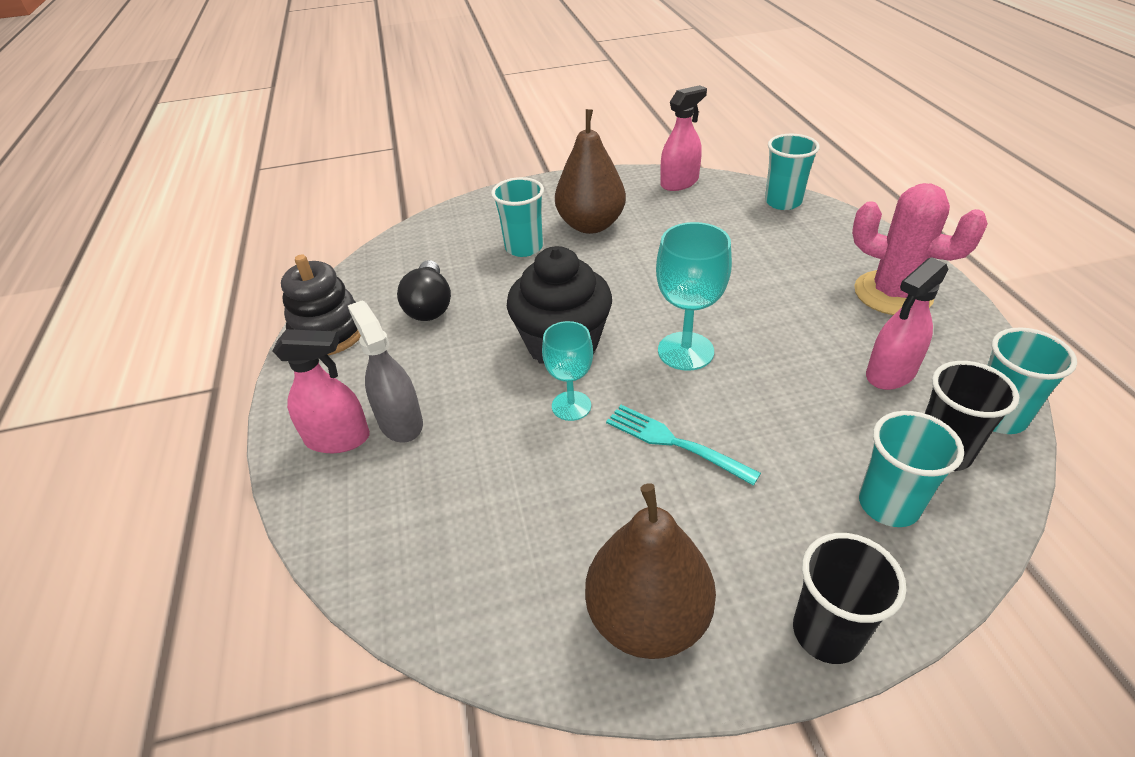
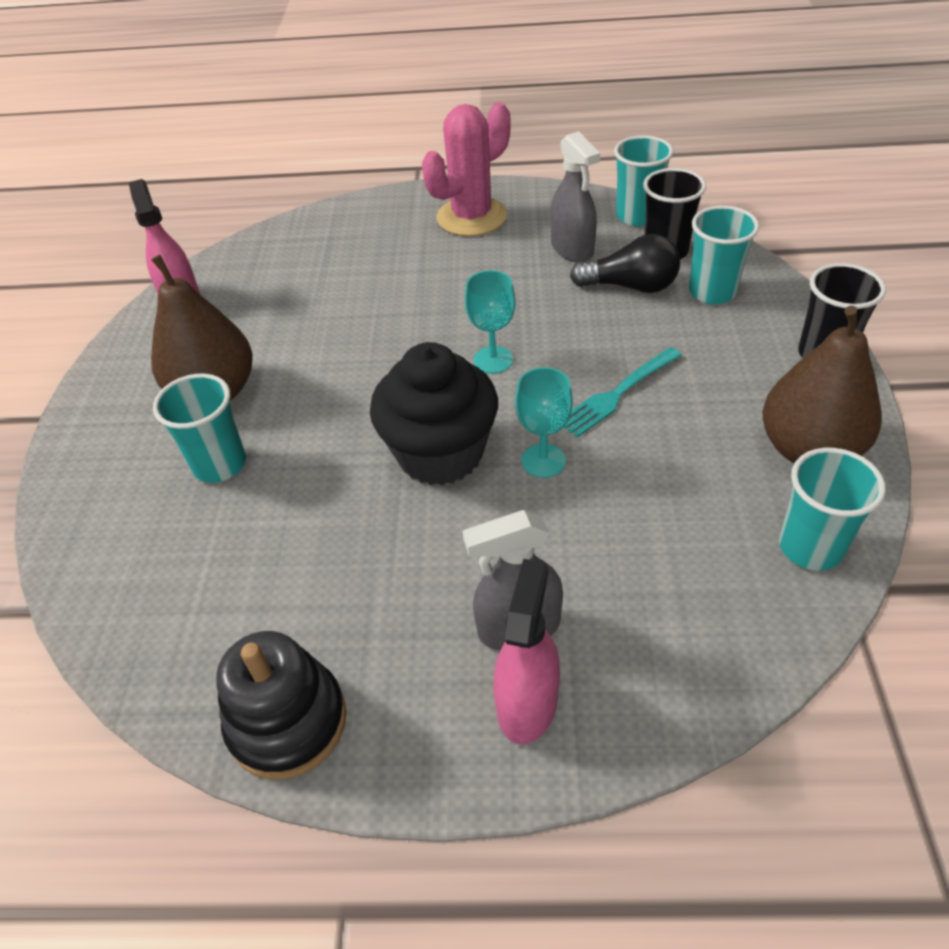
camera: 75 degrees left, 5 degrees up
black light bulb [397,260,451,321] -> black light bulb moved to [570,234,680,293]
turquoise goblet [656,222,732,371] -> turquoise goblet [465,270,516,374], size x0.66
turquoise cup [765,134,820,210] -> turquoise cup moved to [779,448,886,571]
pink spray bottle [866,257,949,390] -> grey spray bottle [550,131,600,262]

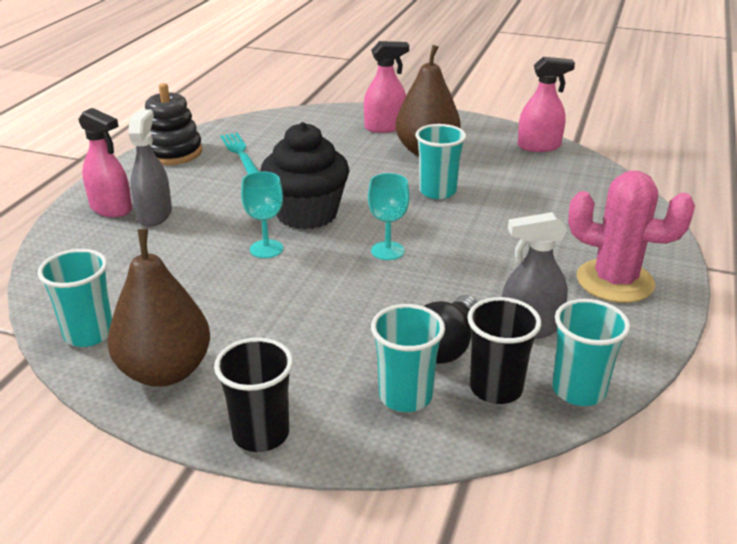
camera: 105 degrees right, 15 degrees down
turquoise cup [153,374,246,483] -> turquoise cup moved to [415,124,466,199]
pink cactus [422,102,511,236] -> pink cactus turned 45 degrees counterclockwise [568,171,695,303]
turquoise fork [563,347,682,437] -> turquoise fork moved to [220,133,259,174]
none -> pink spray bottle [364,41,409,133]

